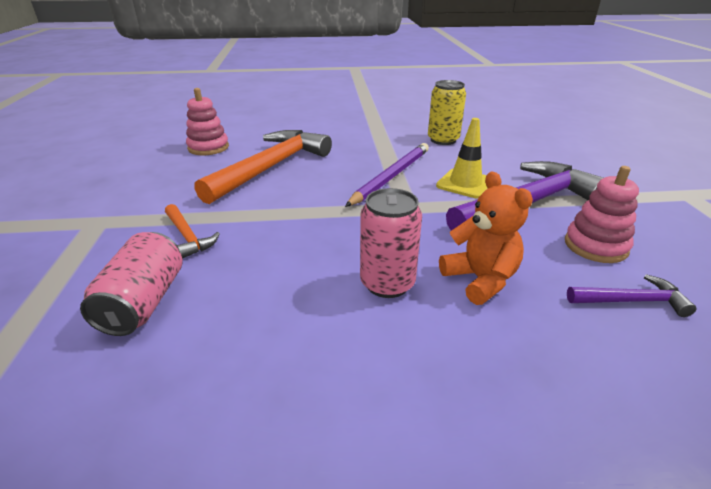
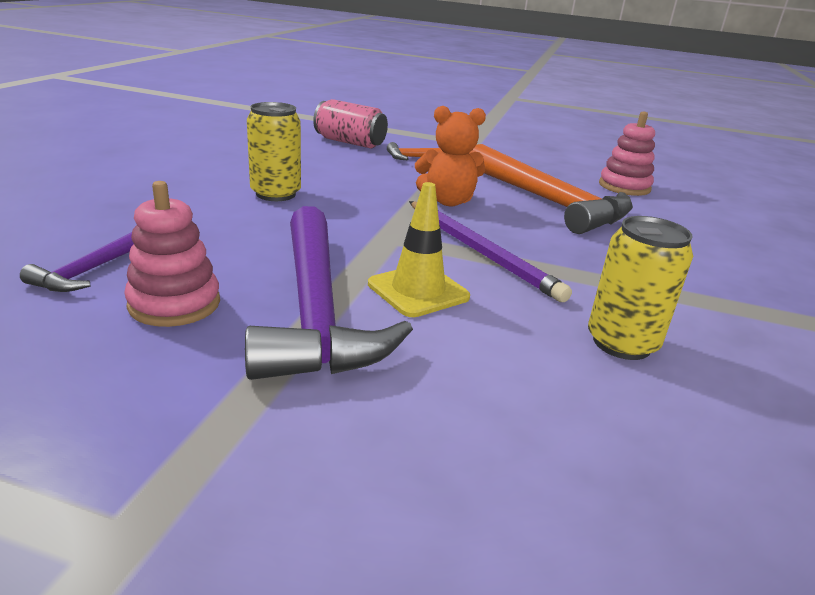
camera: 110 degrees right, 5 degrees down
pink can [360,188,422,298] -> yellow can [247,102,301,201]
orange teddy bear [439,171,533,305] -> orange teddy bear moved to [415,106,486,206]

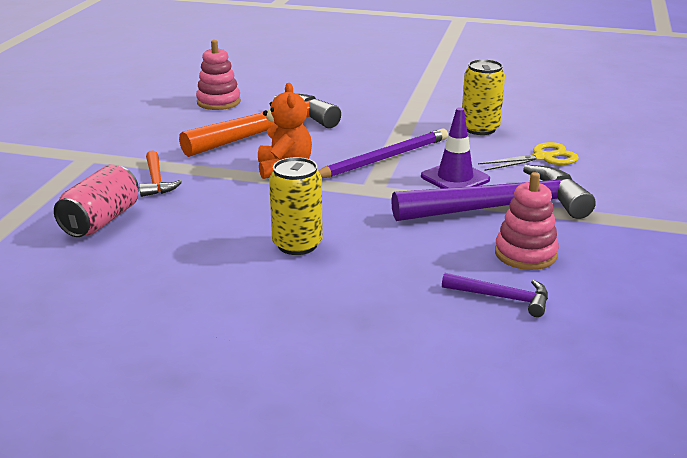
camera: 90 degrees left, 0 degrees up
yellow traffic cone [368,182,470,317] -> purple traffic cone [421,107,490,189]
none -> yellow scissors [478,142,579,171]

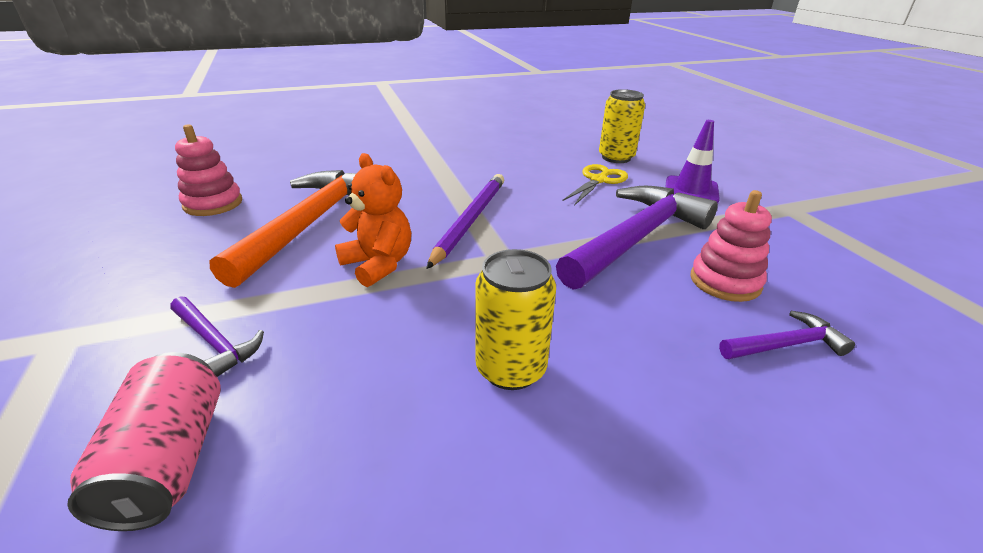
camera: 35 degrees left, 5 degrees up
orange hammer [139,150,182,197] -> purple hammer [170,296,264,377]
purple traffic cone [421,107,490,189] -> purple traffic cone moved to [665,120,720,203]
yellow can [462,59,505,135] -> yellow can moved to [599,89,645,163]

